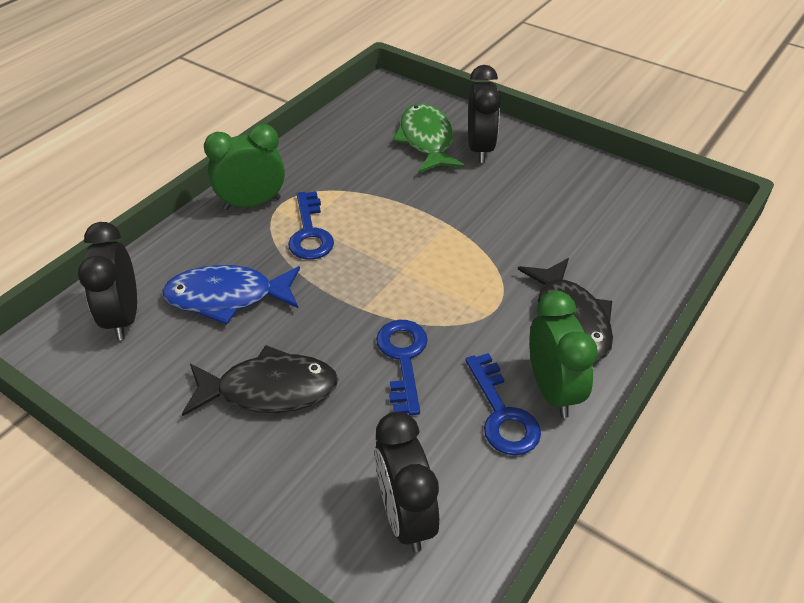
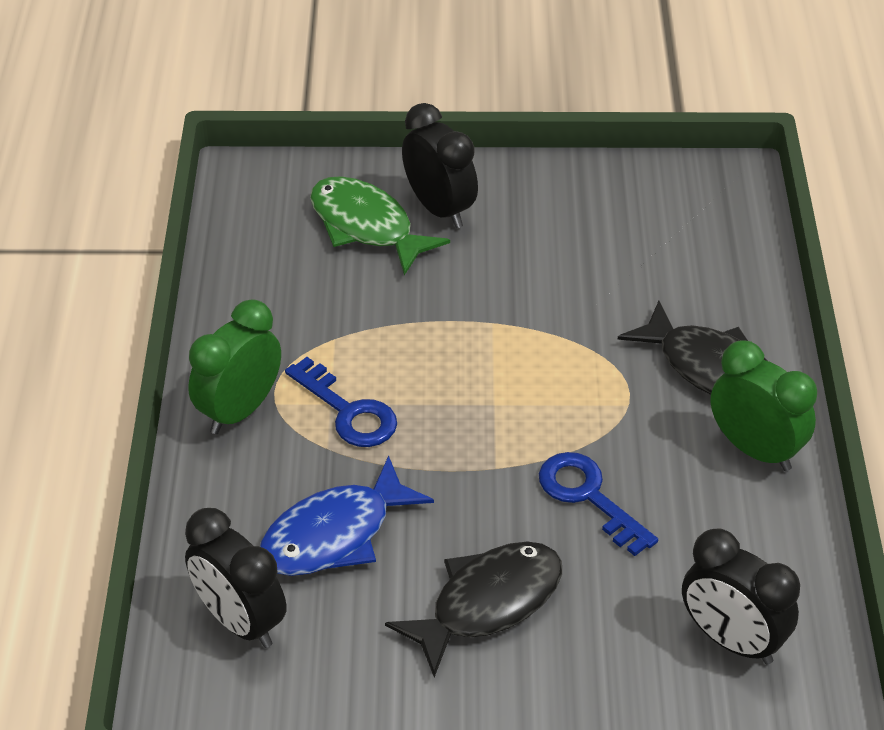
camera: 35 degrees left, 0 degrees up
blue key [465,353,541,456] -> none

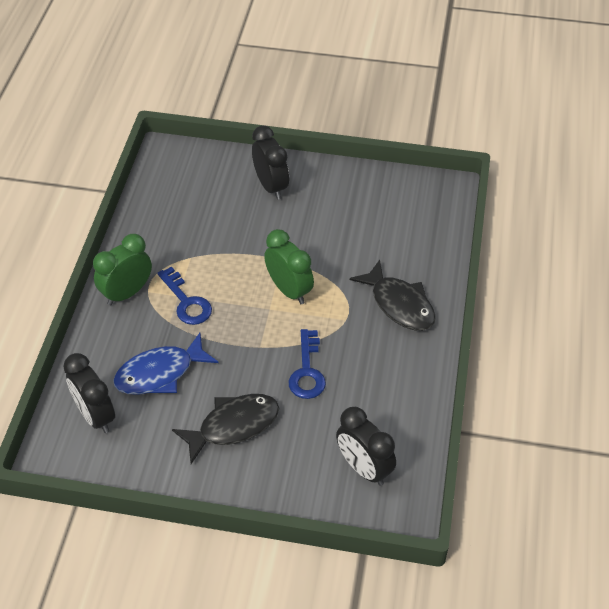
camera: 10 degrees right, 5 degrees up
green fish [310,176,450,275] -> none
blue key [539,452,658,556] -> blue key turned 150 degrees counterclockwise [289,329,326,399]
green clock [711,340,817,471] -> green clock moved to [264,229,314,304]

